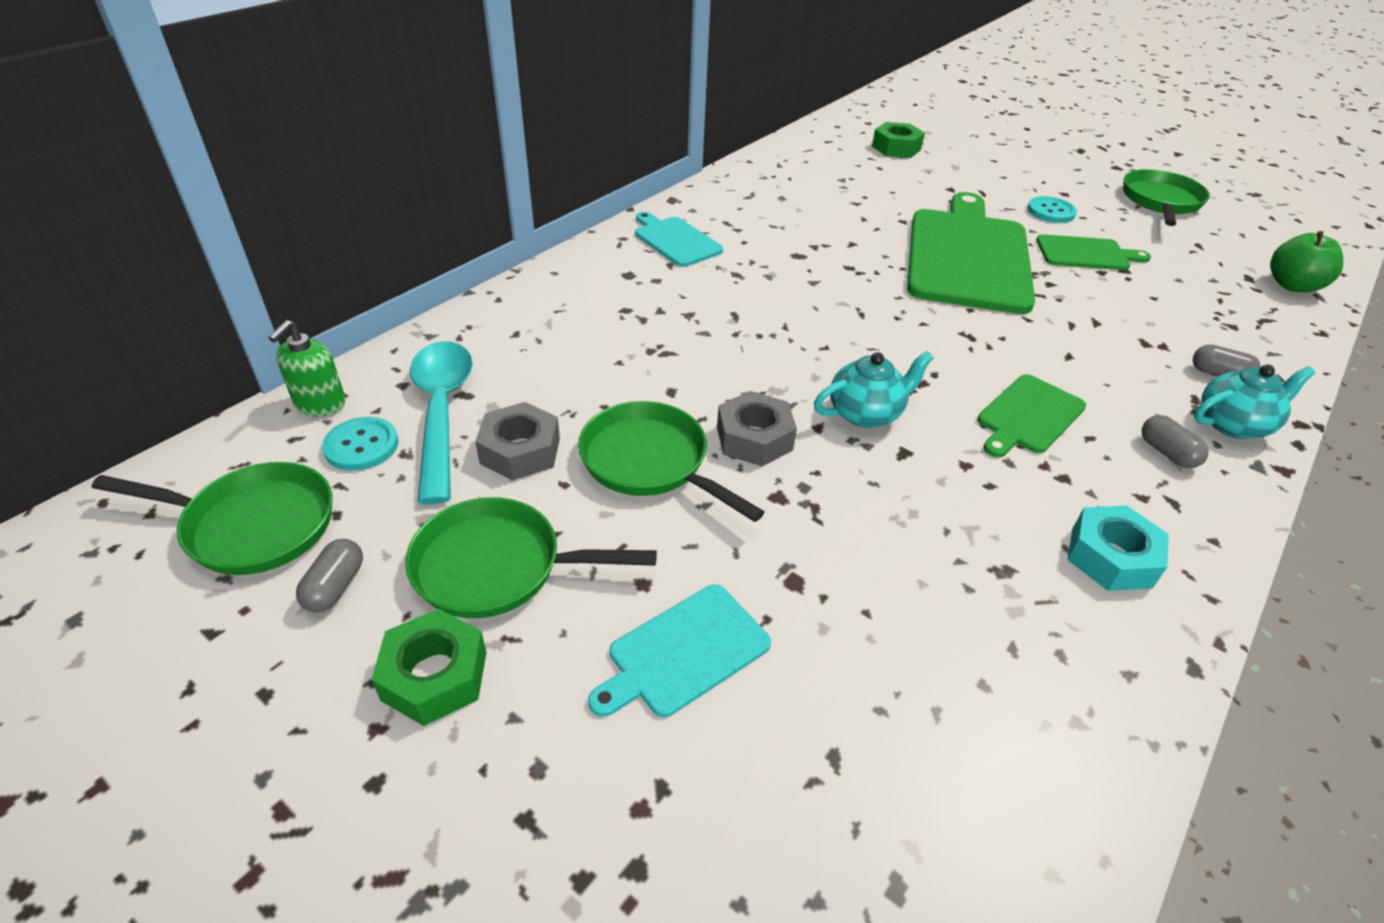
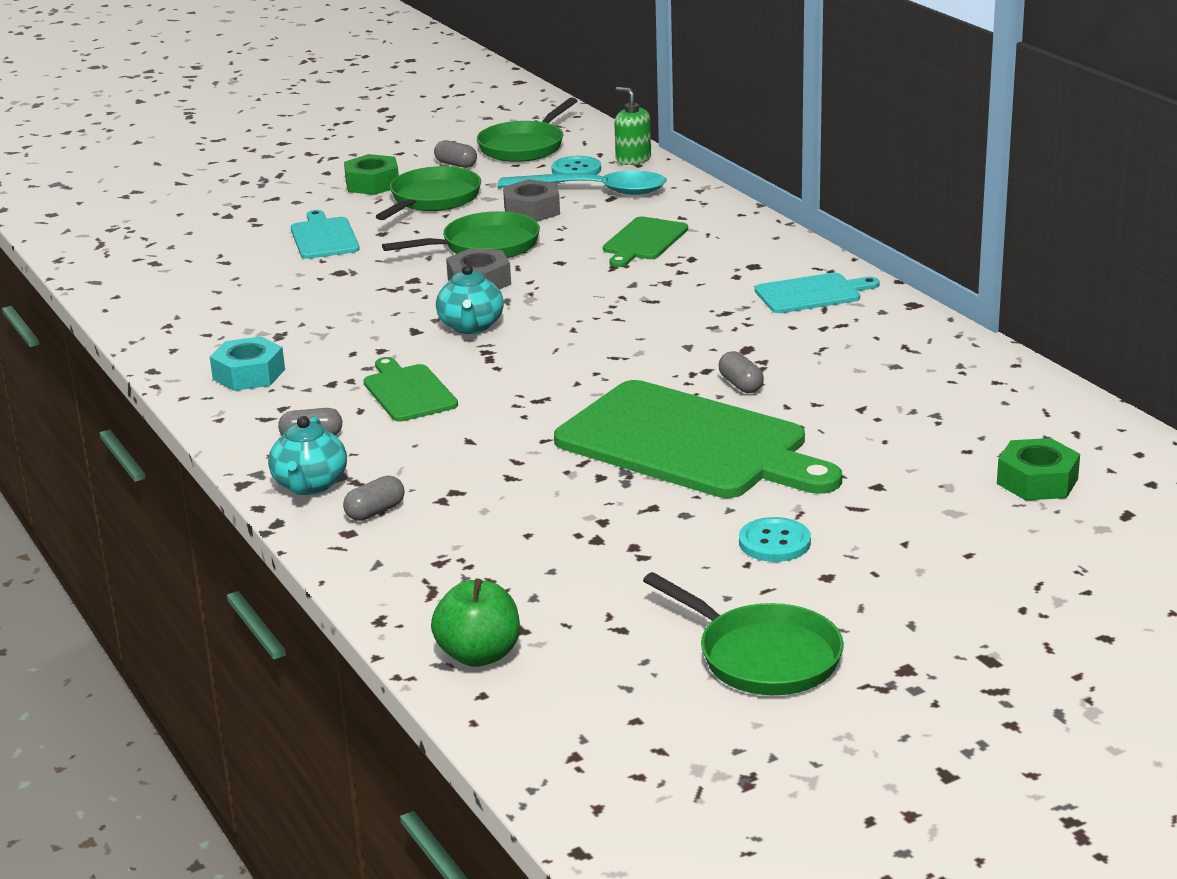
camera: 115 degrees right, 15 degrees down
green cutting board [1036,234,1151,270] -> green cutting board moved to [603,217,688,267]
none -> grey capsule [719,351,764,393]

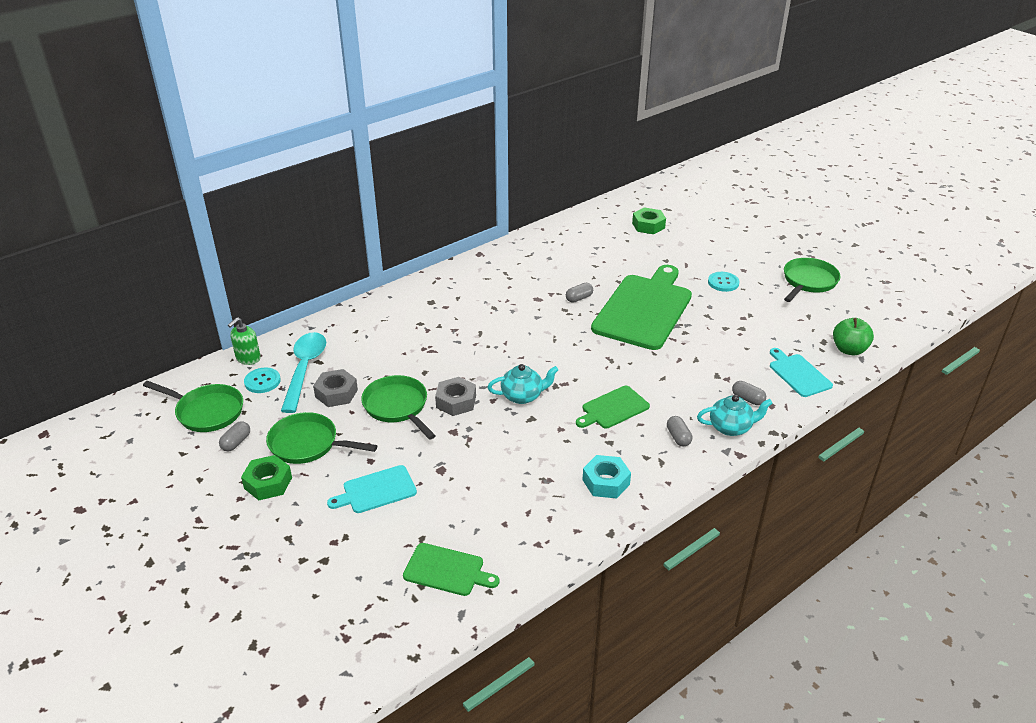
camera: 100 degrees left, 10 degrees up
green cutting board [603,217,688,267] -> green cutting board moved to [403,543,499,596]
turquoise cutting board [755,273,880,313] -> turquoise cutting board moved to [770,348,833,397]

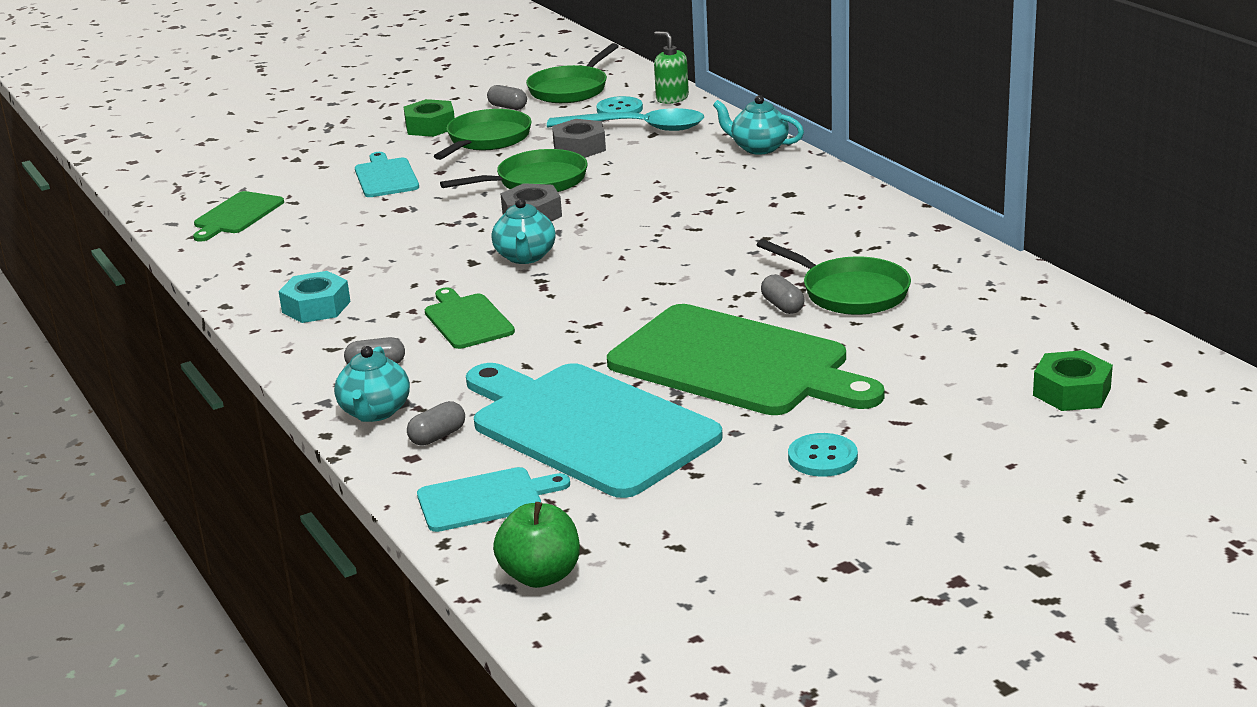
camera: 100 degrees right, 10 degrees down
green pan [784,258,841,302] -> green pan moved to [757,239,911,315]
none -> turquoise cutting board [466,363,723,498]
none -> turquoise teapot [713,95,804,155]

